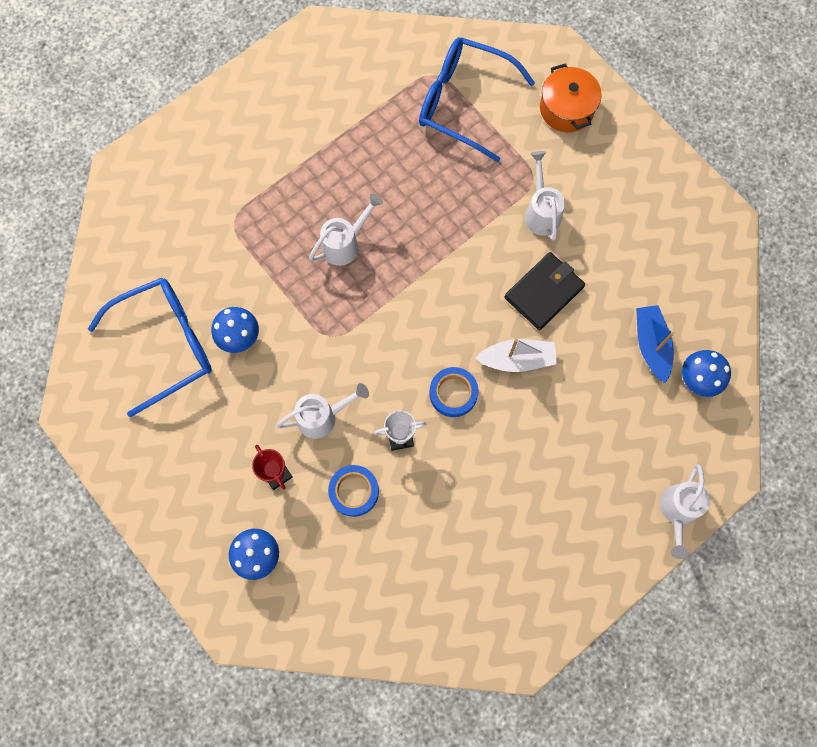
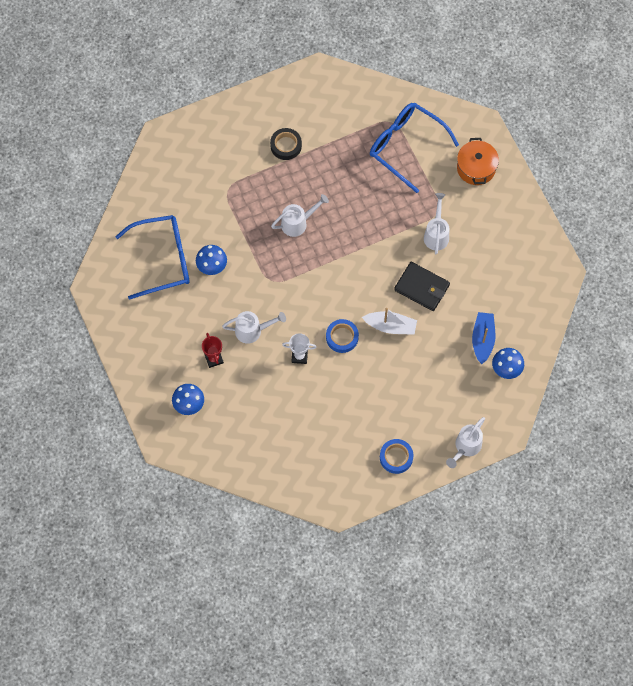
camera: 15 degrees right, 5 degrees down
blue tape [328,465,379,517] -> blue tape moved to [380,439,413,474]
black wallet [505,252,585,330] -> black wallet turned 60 degrees clockwise [394,262,450,311]
none -> black tape [270,128,302,160]

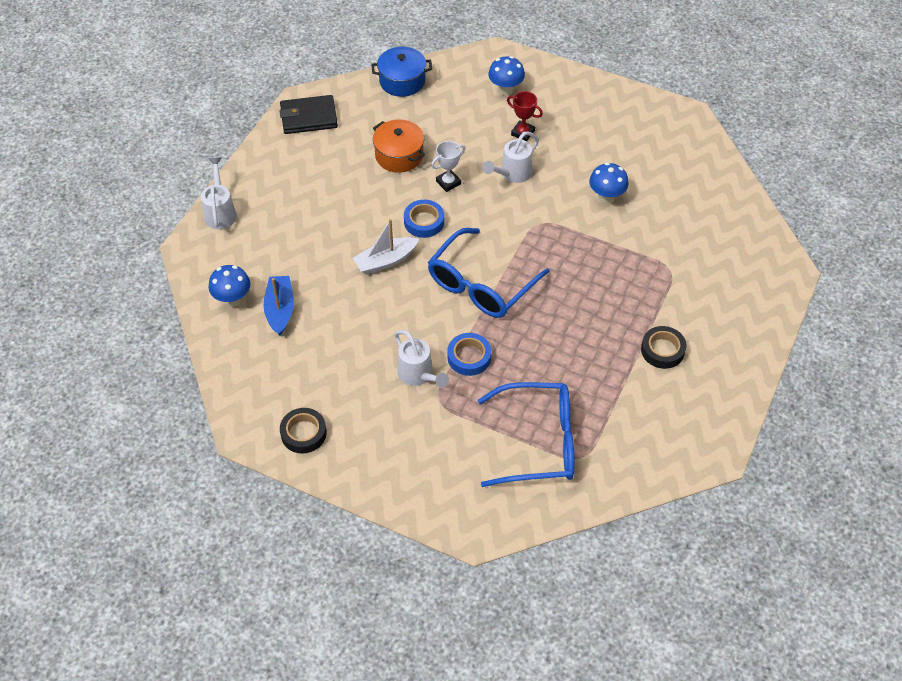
camera: 140 degrees right, 15 degrees down
blue glasses [115,215,190,300] -> blue glasses moved to [428,228,550,318]
white watering can [271,194,329,237] -> none
blue tape [380,439,413,474] -> blue tape moved to [447,333,491,376]
black wallet [394,262,450,311] -> black wallet moved to [280,95,338,134]
orange pot [457,138,499,185] -> orange pot moved to [373,119,425,173]
blue boat [472,312,495,364] -> blue boat turned 150 degrees counterclockwise [263,276,294,336]
none -> black tape [280,408,327,453]
none -> blue pot [371,47,432,97]

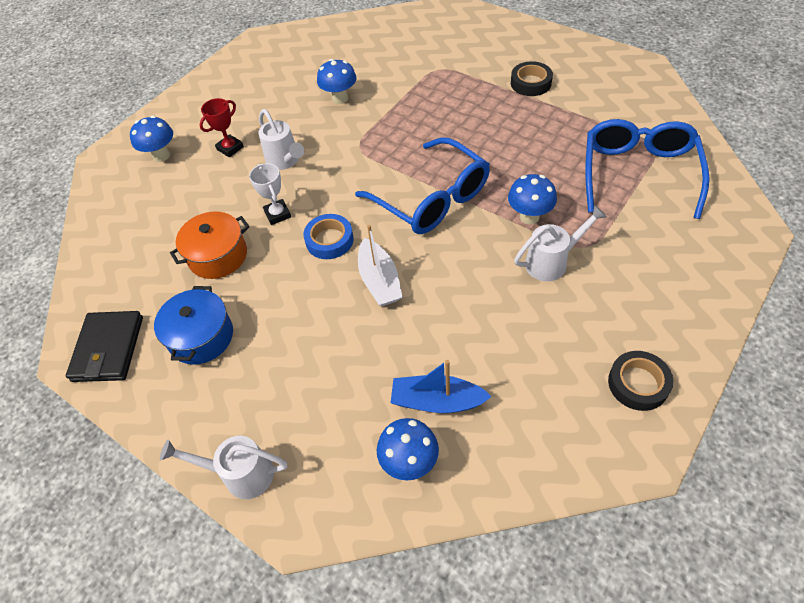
camera: 75 degrees left, 0 degrees up
blue pot [371,47,432,97] -> blue pot moved to [154,286,233,365]
blue tape [447,333,491,376] -> blue mushroom [508,174,557,224]

